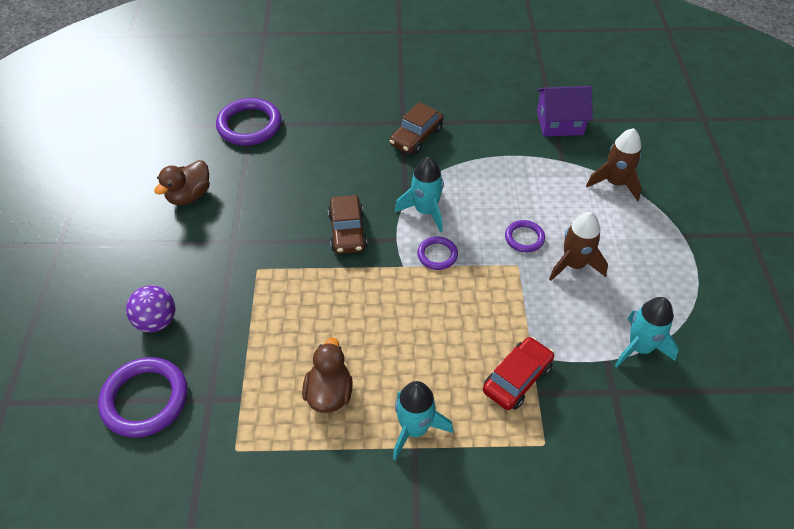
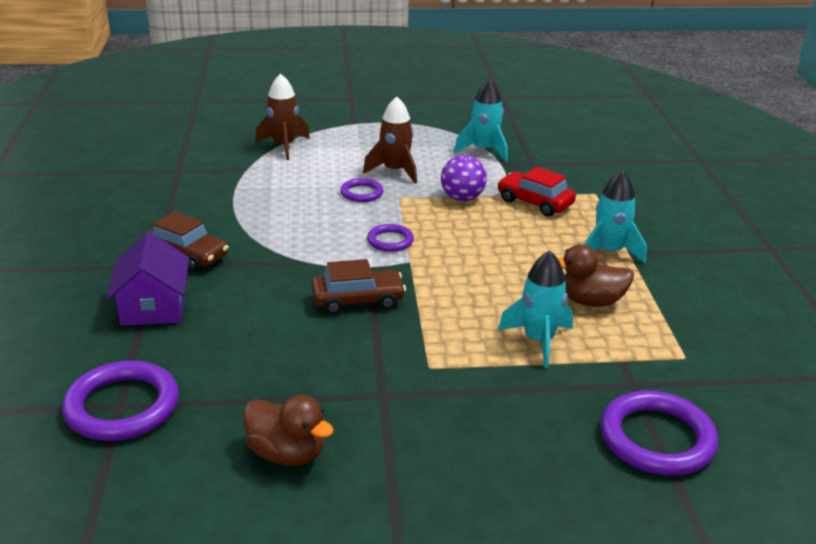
camera: 95 degrees left, 20 degrees down
purple ball [126,285,176,332] -> purple ball moved to [441,155,487,201]
turquoise rocket [395,157,444,233] -> turquoise rocket moved to [498,251,573,368]
purple house [537,86,593,137] -> purple house moved to [107,232,189,326]

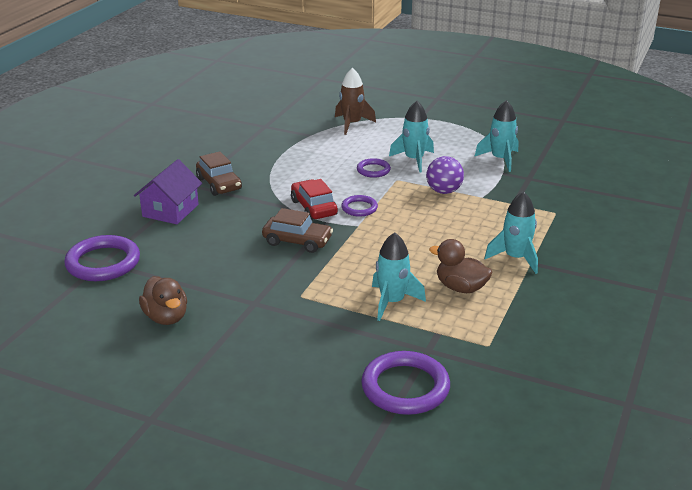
camera: 30 degrees right, 0 degrees up
brown rocket [363,96,417,184] -> turquoise rocket [389,101,434,173]
red car [497,167,576,217] -> red car moved to [291,179,338,220]

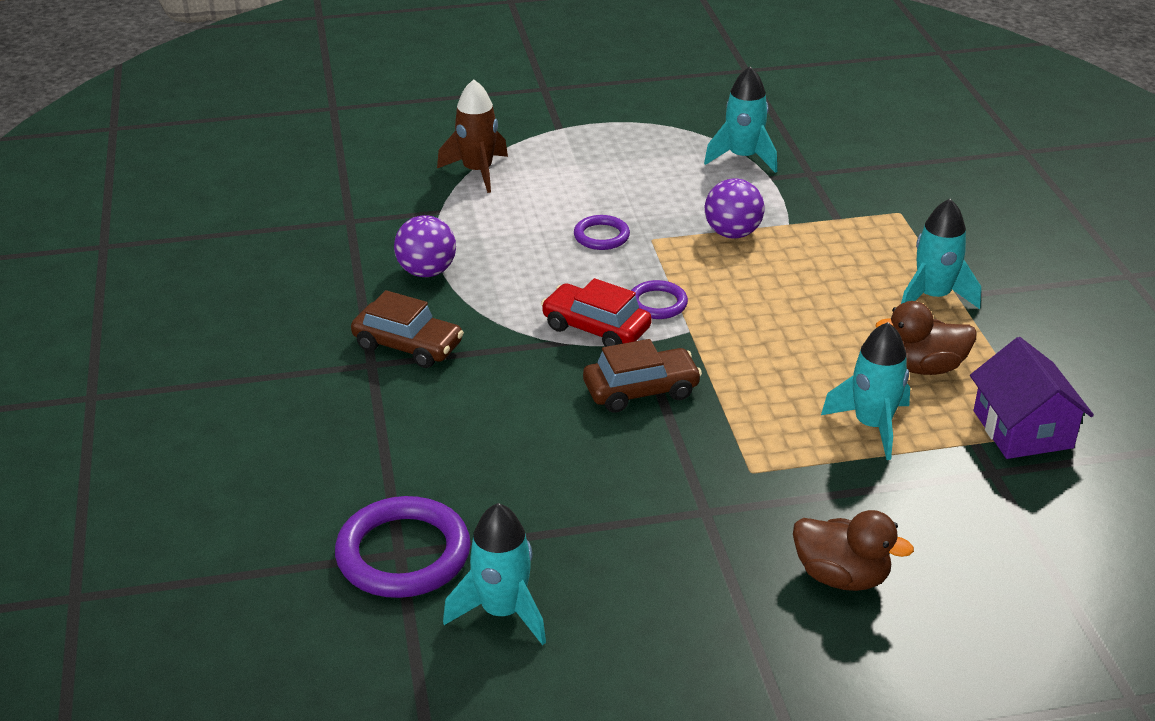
camera: 35 degrees left, 5 degrees up
purple house [134,159,202,224] -> purple house moved to [970,337,1094,459]
brown duck [139,276,187,325] -> brown duck moved to [793,510,914,591]
purple ring [361,351,450,415] -> none
turquoise rocket [389,101,434,173] -> turquoise rocket moved to [443,503,546,645]
none -> purple ball [394,215,456,277]

